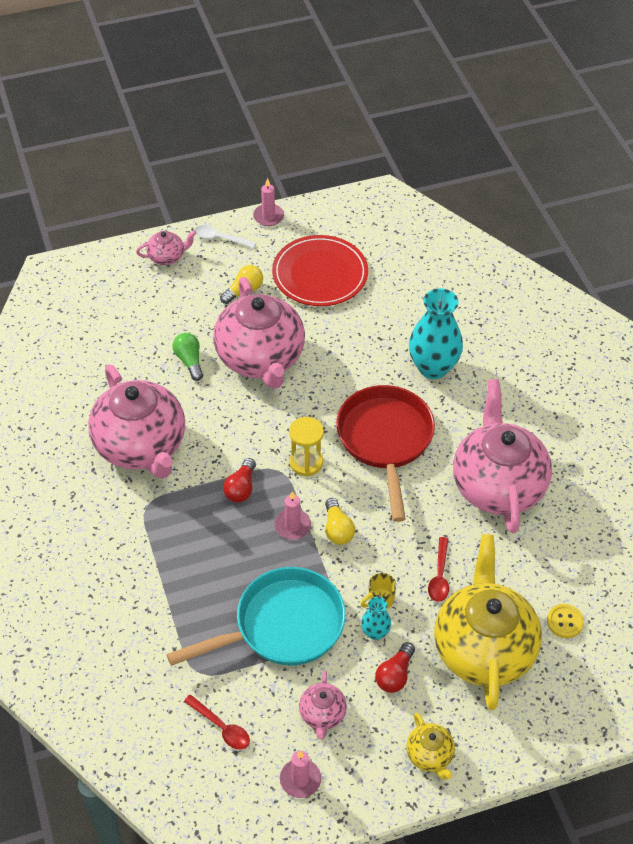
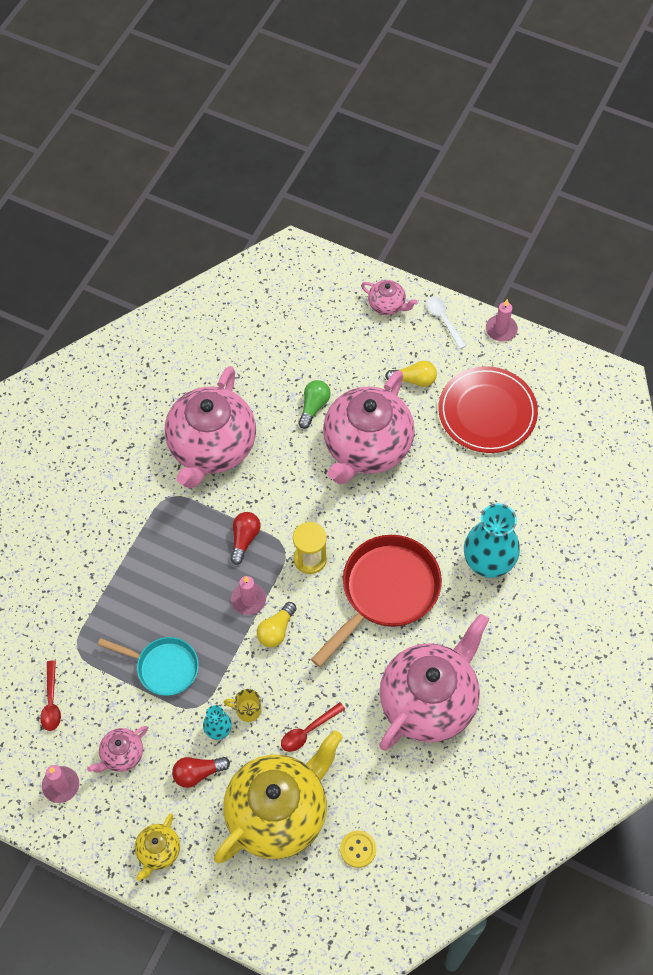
camera: 45 degrees right, 10 degrees up
turquoise pan [166,567,346,666] -> turquoise pan [98,637,199,696], size x0.61
red light bulb [223,458,256,503] -> red light bulb turned 135 degrees clockwise [230,512,261,565]

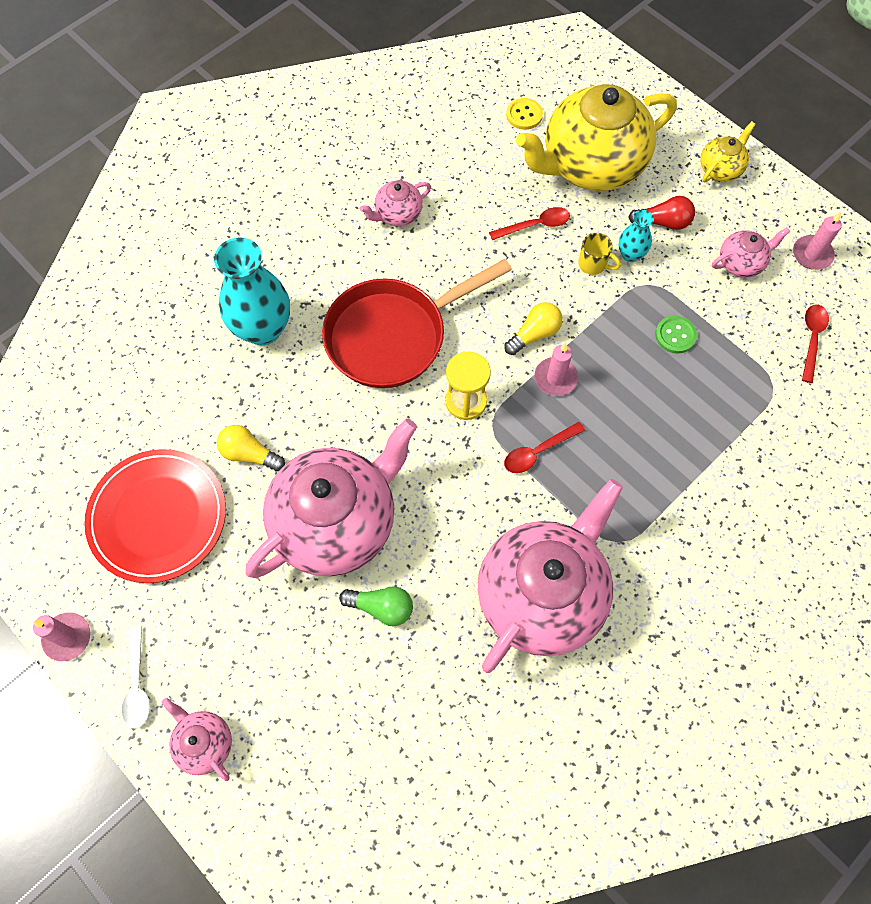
camera: 160 degrees left, 5 degrees up
turquoise pan [98,637,199,696] -> green button [655,316,697,354]
red light bulb [230,512,261,565] -> red spoon [504,422,585,473]
green light bulb [298,380,331,429] -> green light bulb turned 120 degrees counterclockwise [339,586,413,626]
pink teapot [379,614,489,751] -> pink teapot [360,180,431,226], size x0.44
yellow light bulb [385,361,437,387] -> yellow light bulb moved to [217,425,285,472]

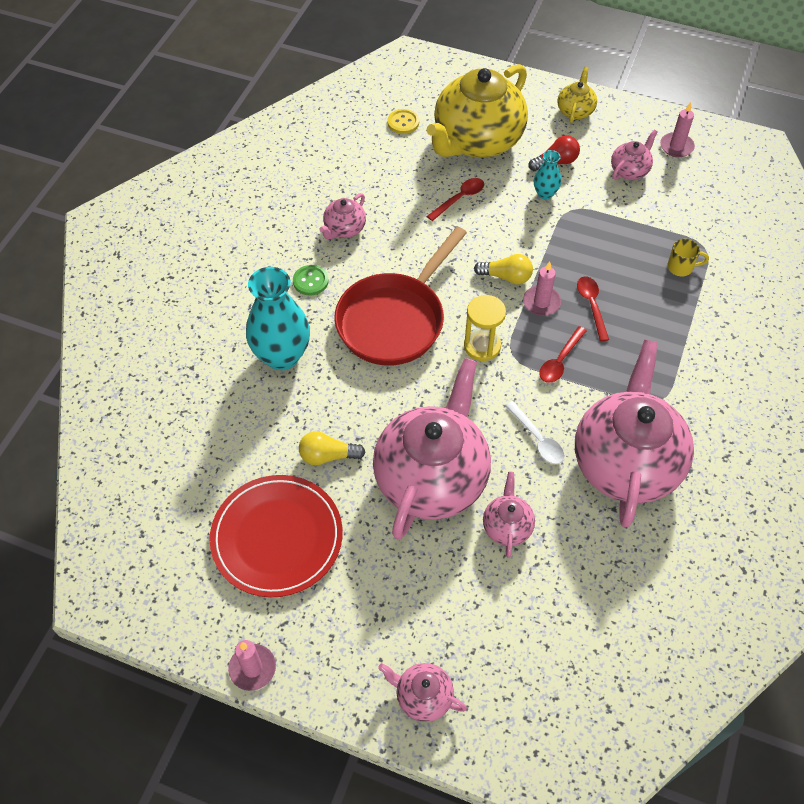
camera: 25 degrees left, 10 degrees down
white spoon [122,625,150,728] -> white spoon moved to [505,401,564,464]
green light bulb [339,586,413,626] -> pink teapot [483,472,535,558]
yellow light bulb [505,302,563,355] -> yellow light bulb turned 75 degrees clockwise [474,254,533,284]
yellow mug [578,233,621,275] -> yellow mug moved to [667,239,709,276]
green button [655,316,697,354] -> green button moved to [293,265,329,296]
red spoon [802,304,829,383] -> red spoon moved to [577,276,609,341]

